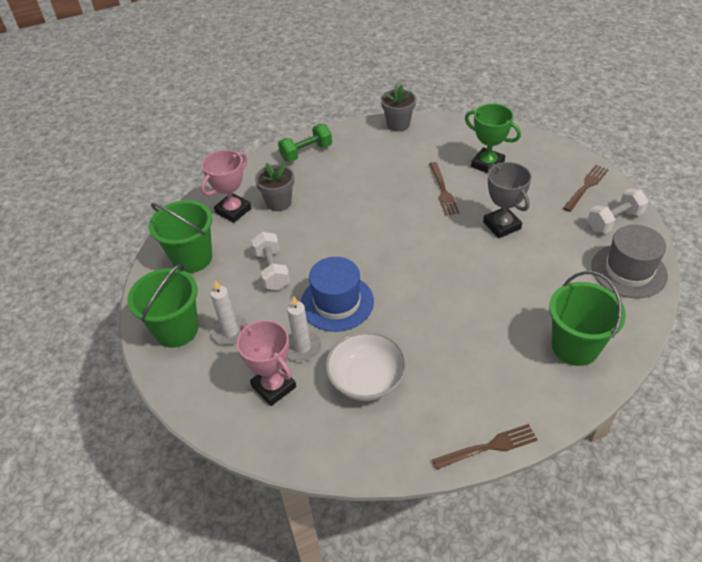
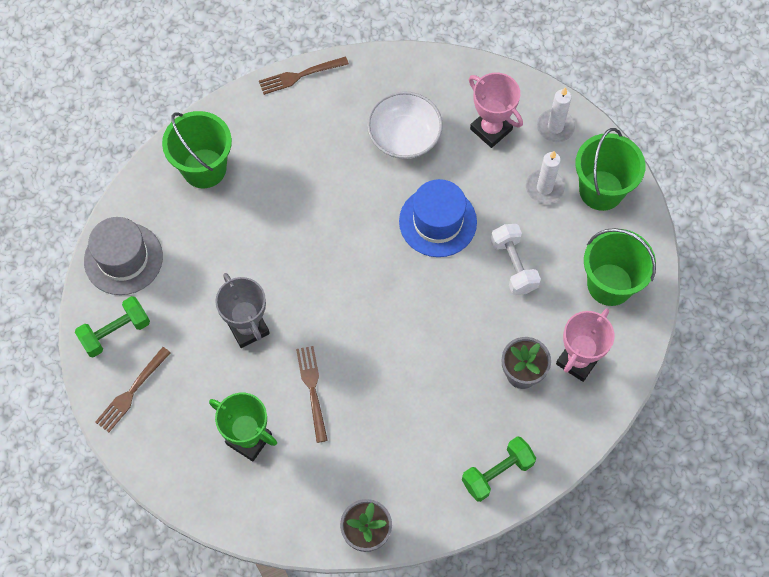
camera: 175 degrees right, 20 degrees up
white candle [287,296,322,361] -> white candle moved to [537,87,575,142]
white dumbbell [587,188,649,234] -> green dumbbell [75,296,150,358]

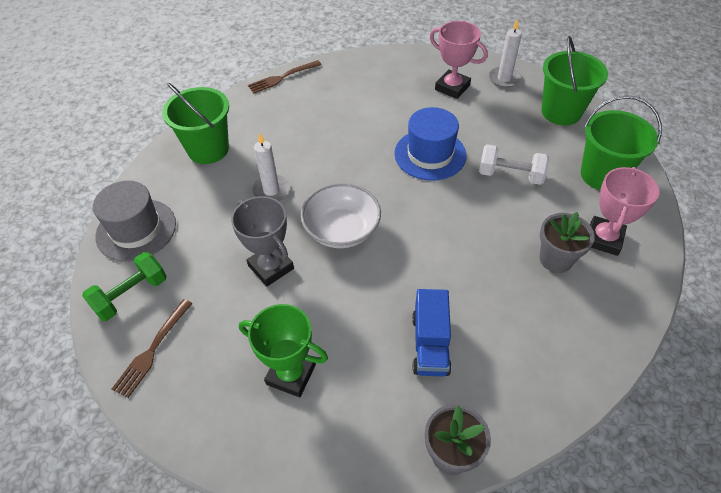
camera: 10 degrees left, 15 degrees down
brown fork [296,346,328,443] -> none
white bowl [367,91,443,159] -> white bowl moved to [301,183,381,248]
green dumbbell [462,436,536,502] -> none
white dumbbell [491,224,541,295] -> white dumbbell turned 45 degrees counterclockwise [479,144,549,185]
white candle [526,151,565,204] -> white candle moved to [252,132,290,201]
none -> blue truck [412,289,452,377]

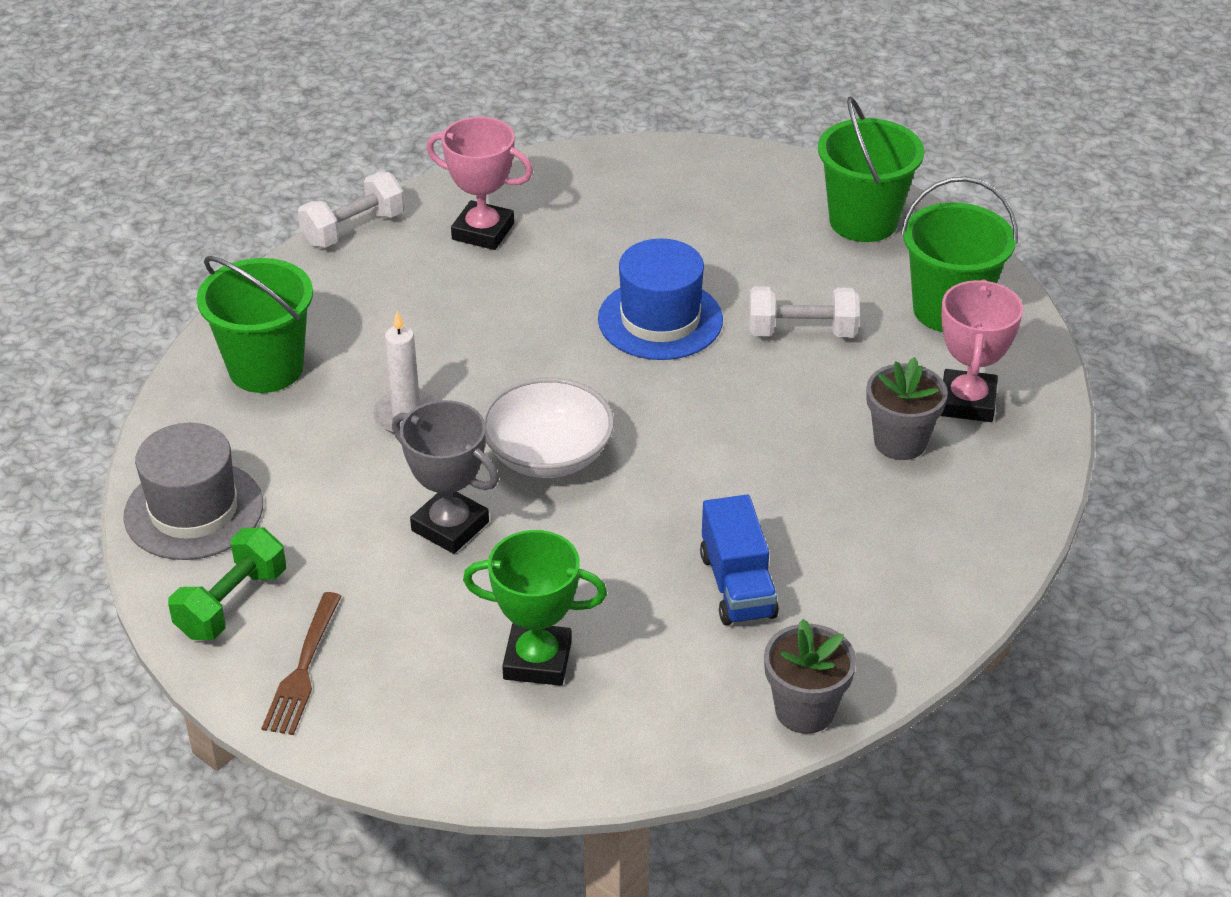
camera: 15 degrees left, 10 degrees down
brown fork [248,60,321,93] -> white dumbbell [298,172,405,248]
pink trophy [430,21,488,99] -> pink trophy moved to [426,117,533,250]
white candle [489,19,522,88] -> none

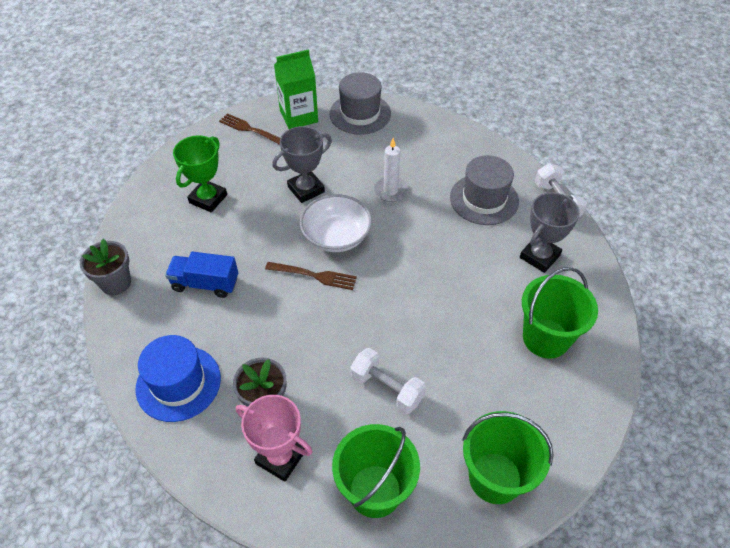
camera: 110 degrees right, 10 degrees up
green dumbbell [168,527,286,640] -> green carton [274,50,318,129]
green bucket [197,256,313,393] -> green bucket moved to [522,267,598,359]
pink trophy [426,117,533,250] -> grey trophy [520,192,580,273]
blue hat [598,239,723,360] -> blue hat moved to [135,335,221,422]
white dumbbell [749,286,860,337] -> white dumbbell turned 75 degrees counterclockwise [350,348,426,414]
none -> brown fork [265,262,357,290]
none -> grey hat [450,155,519,225]

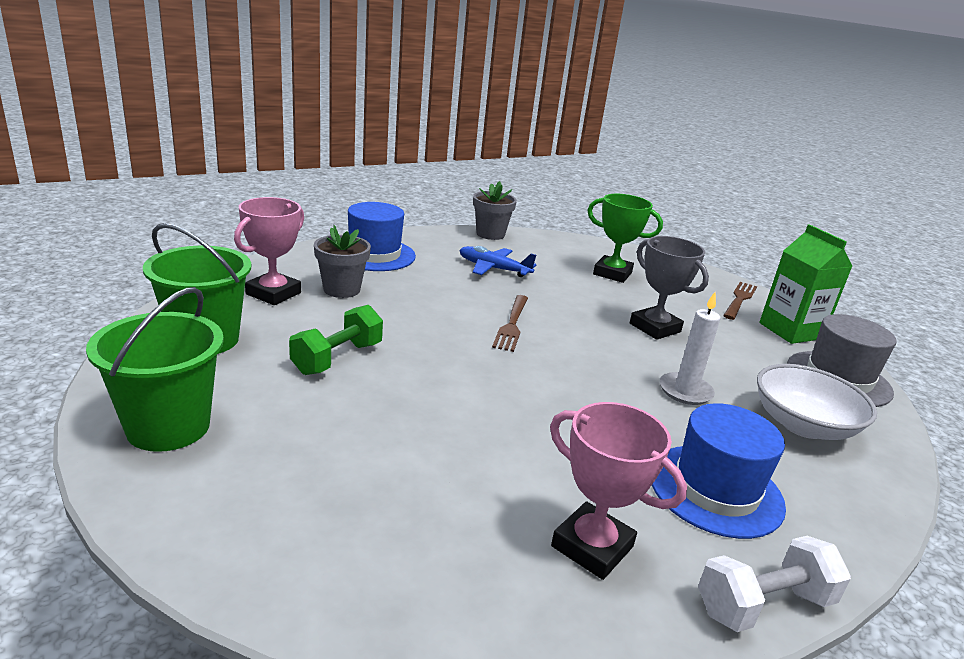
camera: 85 degrees right, 25 degrees down
blue truck [165,251,238,298] -> blue plane [459,246,536,277]
white bowl [300,194,372,252] -> white bowl moved to [757,364,877,440]
white dumbbell [350,348,426,414] -> green dumbbell [289,305,383,375]
grey hat [450,155,519,225] -> blue hat [652,403,786,539]
grey trophy [520,192,580,273] -> pink trophy [550,402,687,580]
green bucket [522,267,598,359] -> none

